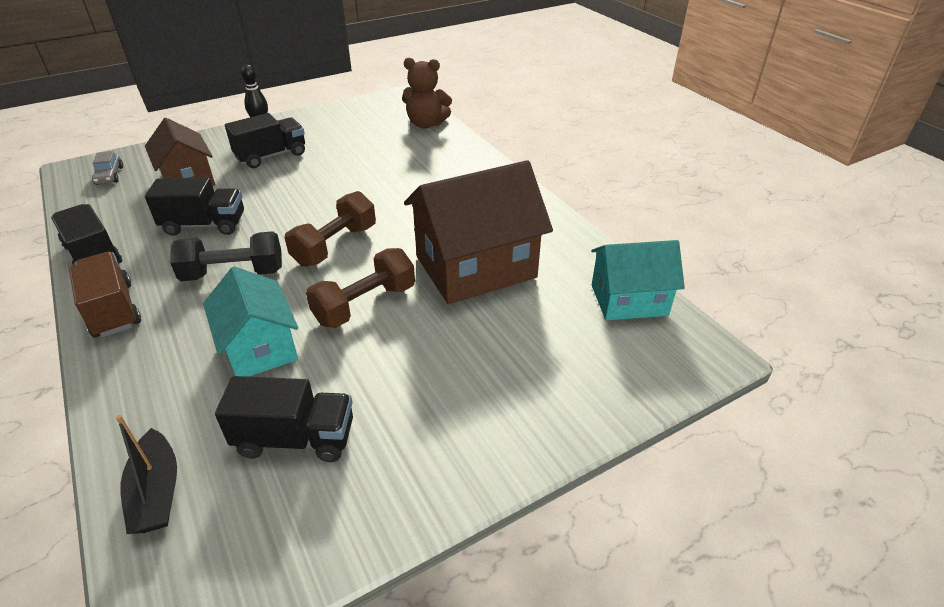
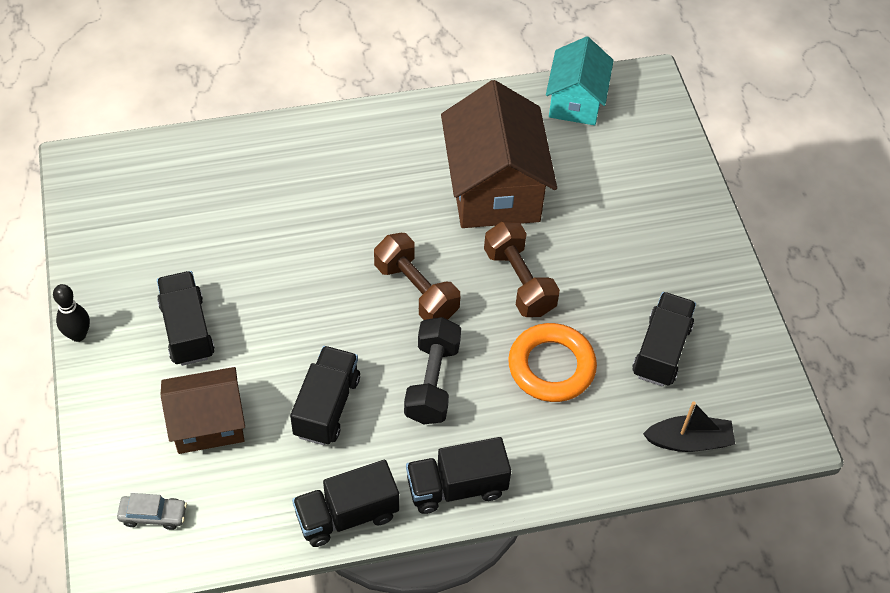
camera: 75 degrees left, 15 degrees up
brown truck [69,252,141,338] -> black truck [406,437,511,514]
turquoise house [203,266,298,377] -> orange ring [508,323,597,402]
brown teddy bear [402,58,452,129] -> none

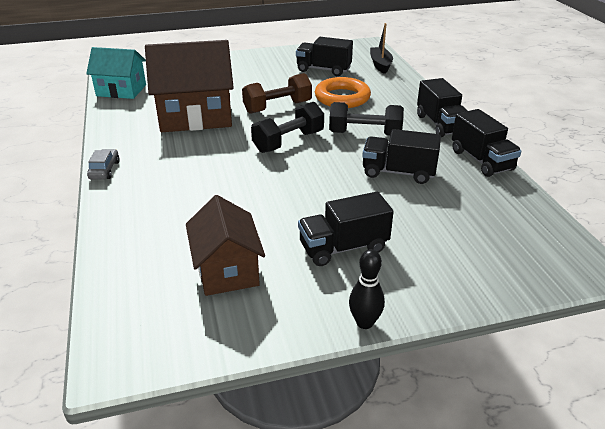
camera: 90 degrees left, 20 degrees down
grey car [117,493,187,530] -> grey car moved to [87,149,120,180]
brown house [160,367,245,454] -> brown house moved to [186,195,265,296]
brown dumbbell [374,233,460,320] -> black dumbbell [251,102,324,153]

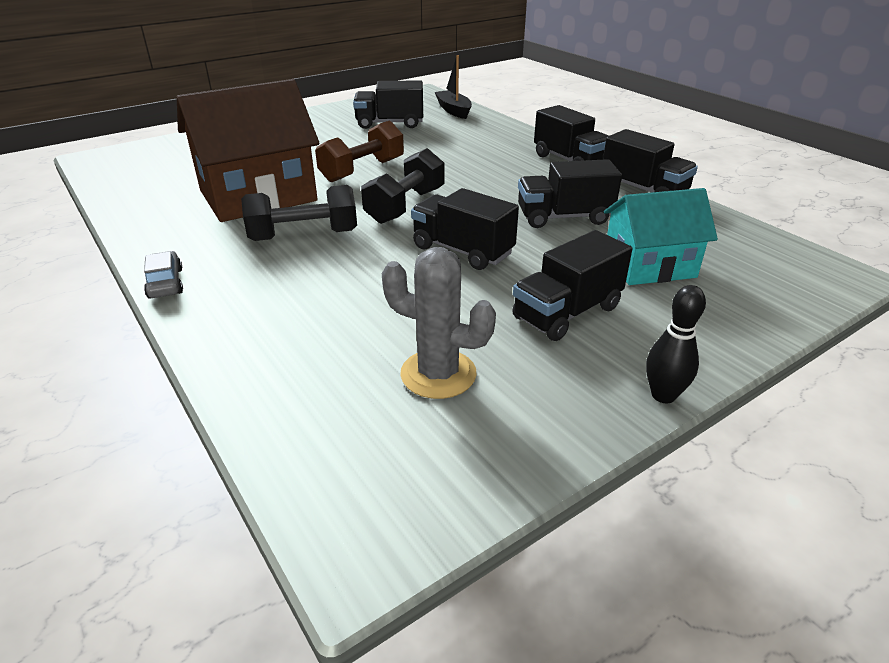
camera: 20 degrees left, 0 degrees up
turquoise house [86,47,146,99] -> turquoise house moved to [604,188,718,285]
brown house [186,195,265,296] -> grey cactus [382,247,496,399]
orange ring [315,77,371,108] -> none
black dumbbell [329,102,404,136] -> black dumbbell moved to [241,185,357,241]
none -> black truck [411,188,519,270]

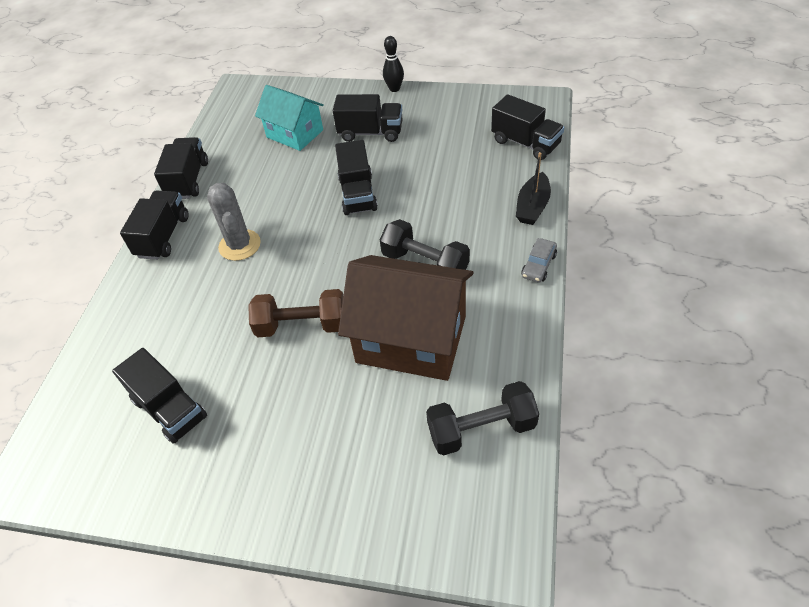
camera: 130 degrees left, 15 degrees up
black dumbbell [361,148,444,224] -> black dumbbell moved to [426,381,539,456]
grey cactus [382,247,496,399] -> grey cactus moved to [207,183,261,261]
black boat [435,55,472,119] -> black boat moved to [516,152,551,225]
black truck [518,159,622,228] -> black truck moved to [491,94,565,160]

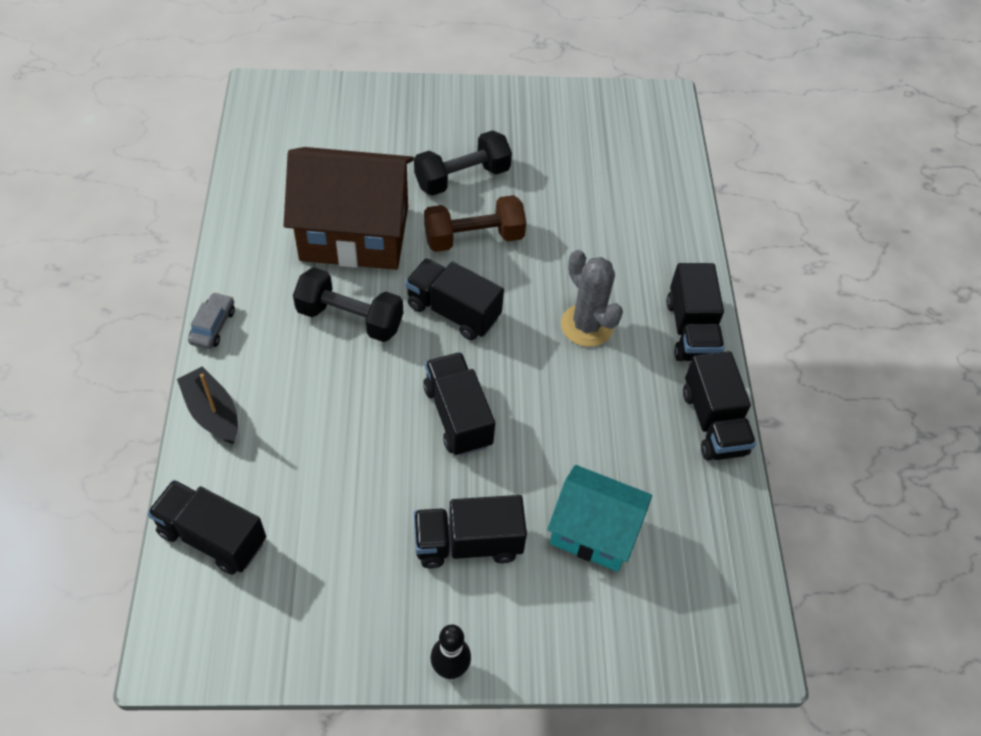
camera: 160 degrees right, 5 degrees up
black truck [112,348,207,444] -> black truck moved to [405,258,504,340]
black dumbbell [426,381,539,456] -> black dumbbell moved to [414,130,512,196]
black boat [516,152,551,225] -> black boat turned 45 degrees counterclockwise [177,367,238,444]

